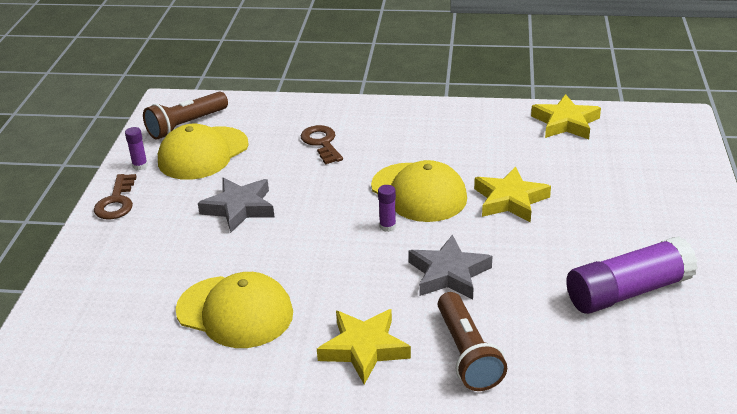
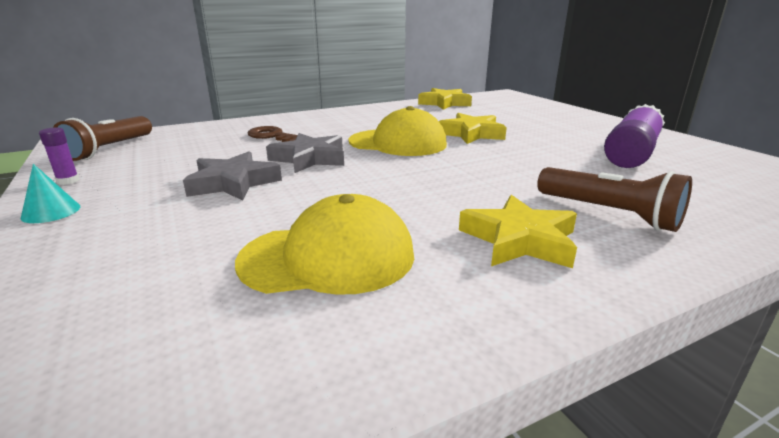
camera: 35 degrees left, 10 degrees down
brown key [94,174,137,220] -> turquoise cone [21,164,80,223]
yellow cap [158,124,249,180] -> none
purple glue stick [378,185,396,232] -> none
grey star [408,235,492,300] -> grey star moved to [266,133,344,173]

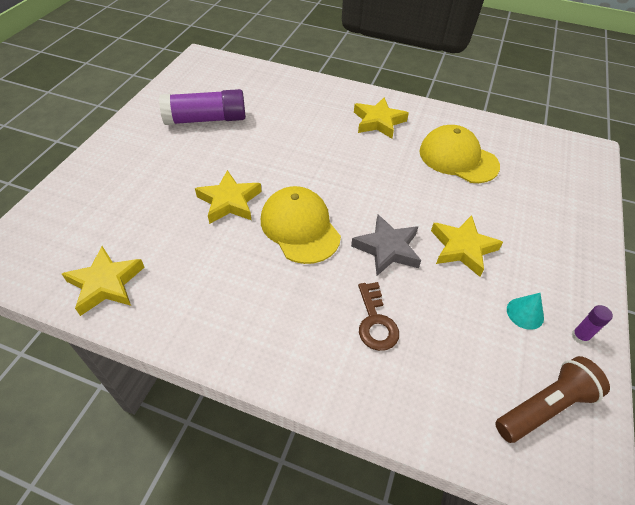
camera: 135 degrees left, 25 degrees up
turquoise cone [21,164,80,223] -> turquoise cone moved to [507,293,544,330]
grey star [183,151,282,200] -> yellow star [431,215,503,277]
brown flashlight [537,167,692,232] -> none

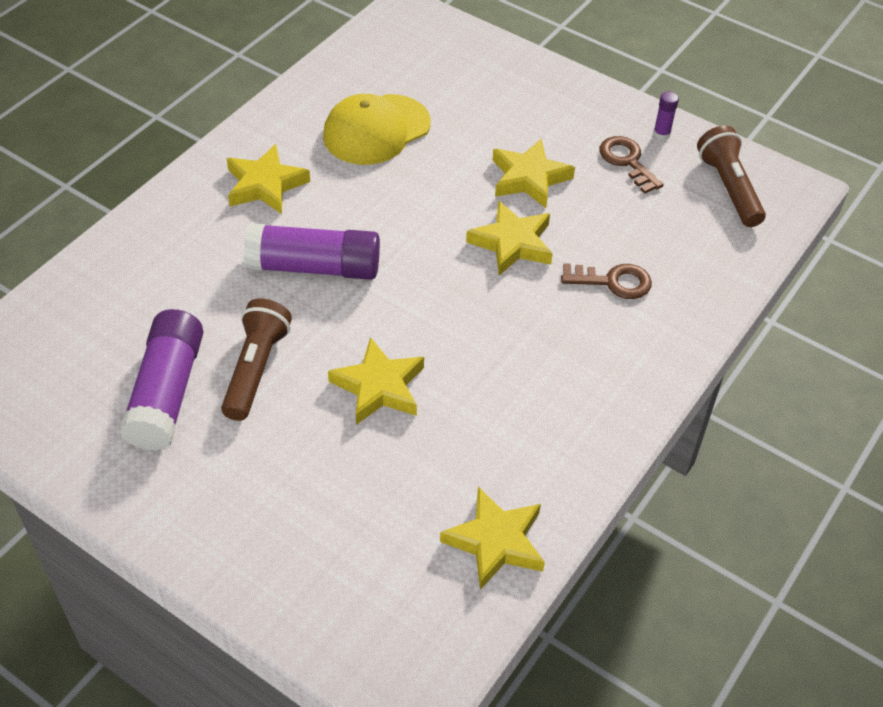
camera: 75 degrees left, 0 degrees up
yellow cap [261,186,341,264] -> none
grey star [351,215,421,276] -> yellow star [466,200,553,275]
turquoise cone [507,293,544,330] -> brown key [599,136,664,194]
none -> brown flashlight [221,298,292,421]
none -> purple glue stick [244,223,380,280]

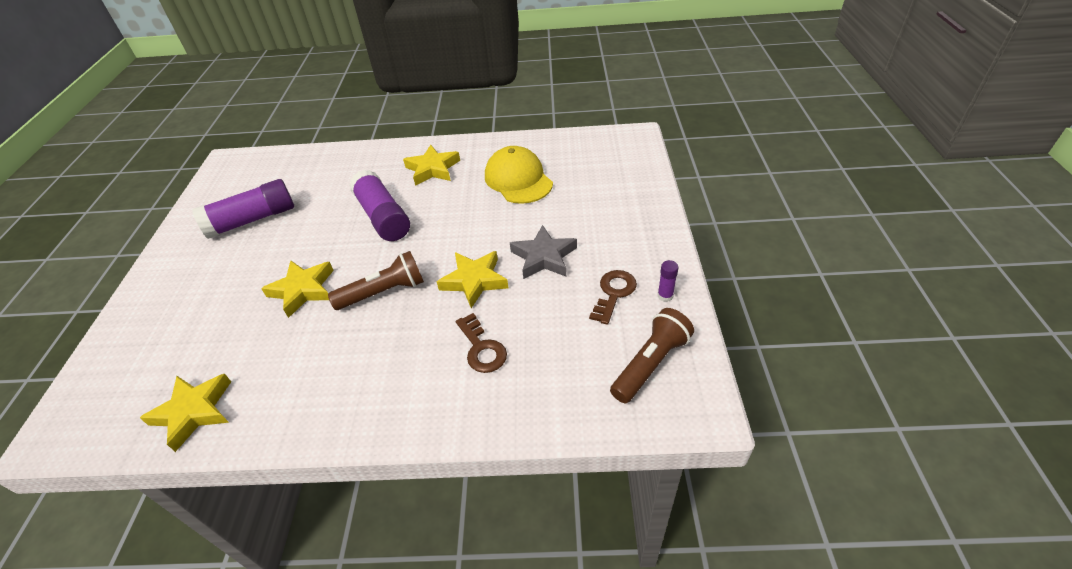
camera: 60 degrees right, 5 degrees down
brown flashlight [221,298,292,421] -> brown flashlight moved to [328,251,424,310]
yellow cap [323,94,431,165] -> yellow cap turned 45 degrees clockwise [485,146,553,204]
yellow star [492,139,575,208] -> grey star [510,225,577,279]

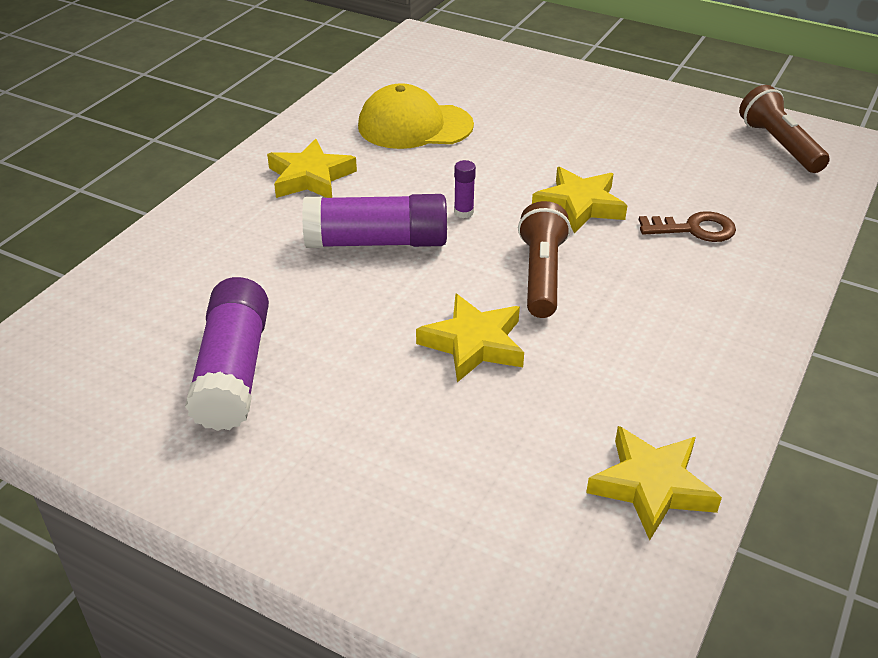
camera: 65 degrees left, 5 degrees down
grey star [510,225,577,279] -> none
brown key [589,270,637,325] -> none
purple glue stick [658,260,678,302] -> purple glue stick moved to [454,160,476,218]

